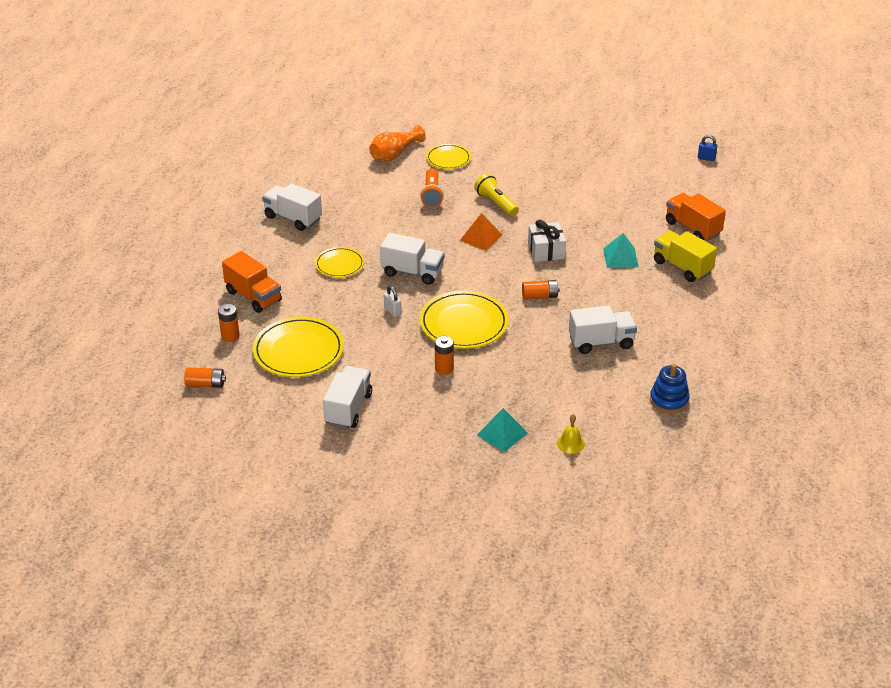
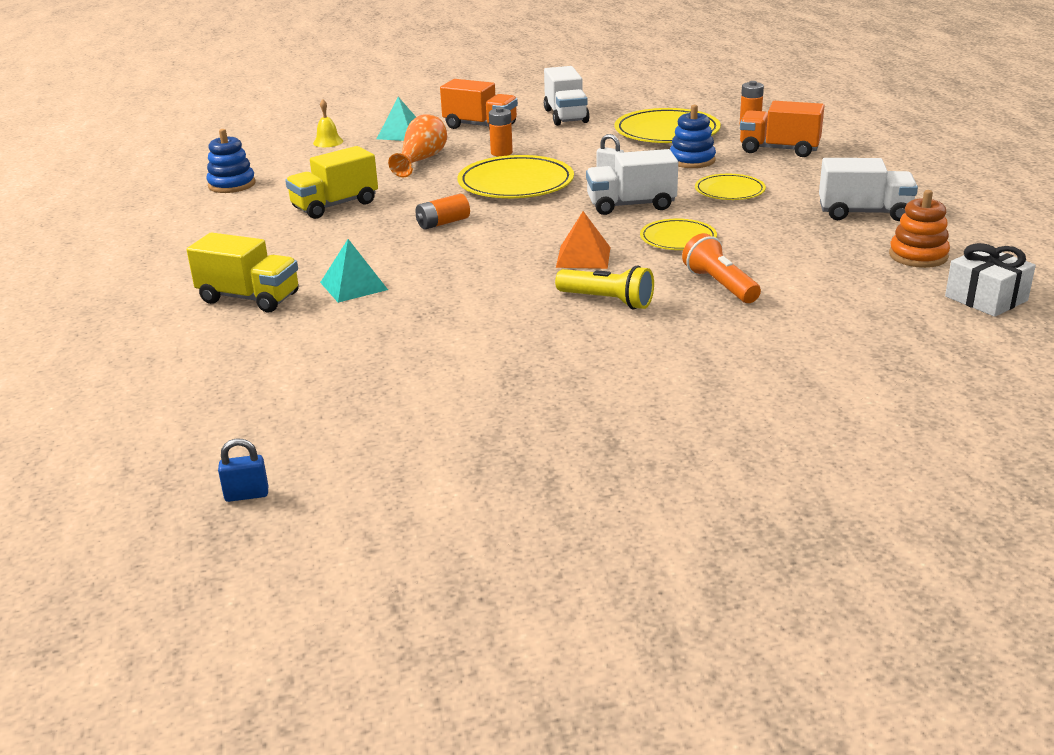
camera: 155 degrees right, 10 degrees down
orange battery [184,368,226,388] -> none
orange vase [369,125,426,162] -> orange vase moved to [388,114,447,177]
yellow plate [426,144,471,169] -> yellow plate moved to [640,219,717,250]
white gift [528,220,566,262] -> white gift moved to [945,243,1036,317]
white truck [569,305,637,354] -> yellow truck [285,146,378,219]
orange truck [666,193,726,241] -> orange truck moved to [440,79,518,130]
none -> blue stacking toy [670,105,716,168]
none -> orange stacking toy [889,190,950,268]

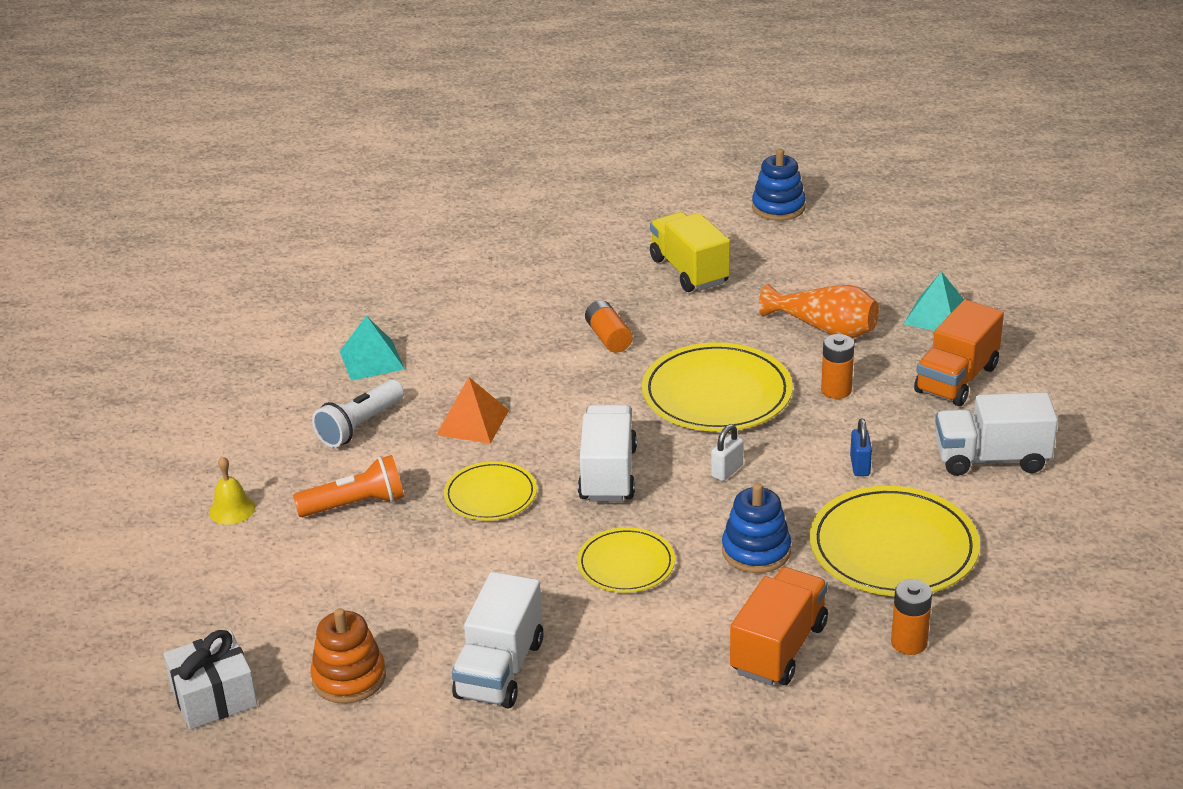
camera: 100 degrees right, 5 degrees up
yellow truck [187,232,299,312] -> none
blue padlock [218,438,268,502] -> blue padlock moved to [850,418,872,476]
yellow bell [313,99,343,147] -> yellow bell moved to [209,456,255,525]
turquoise pyramid [320,239,388,303] -> turquoise pyramid moved to [340,316,405,381]
yellow flashlight [555,265,654,310] -> white flashlight [312,380,404,448]

